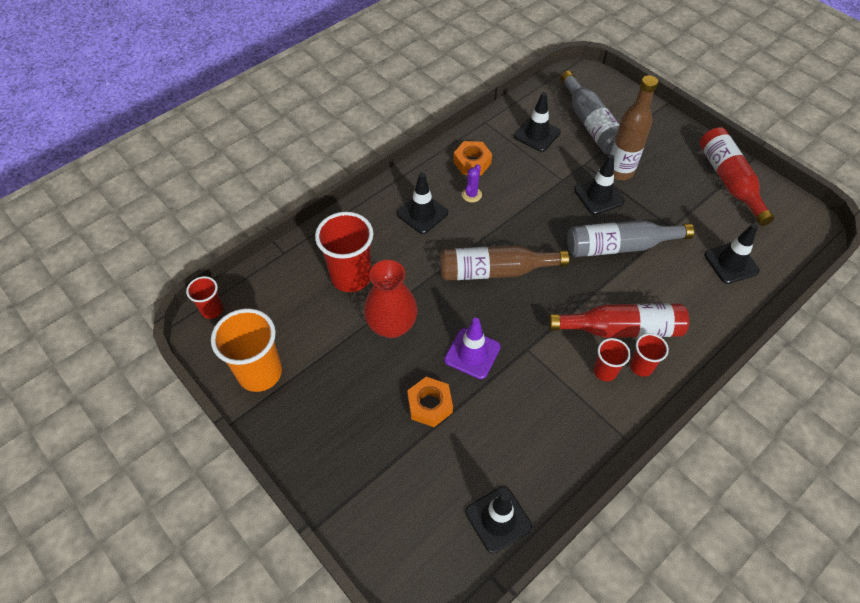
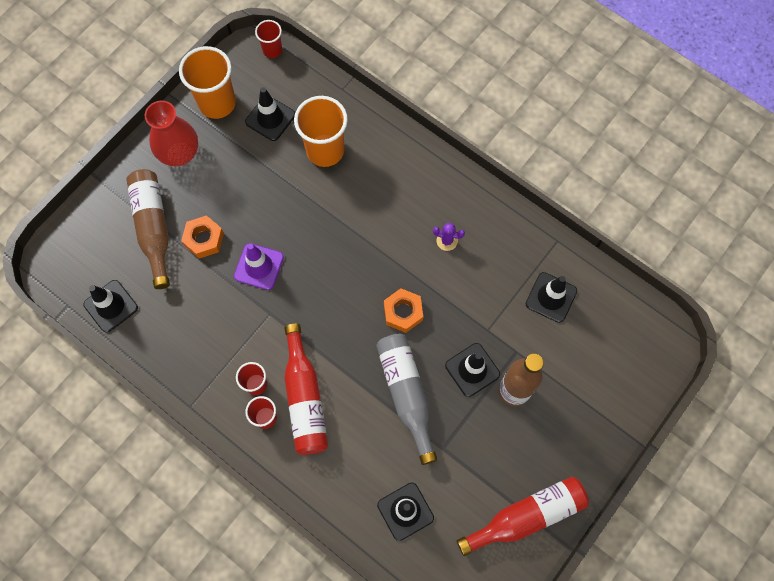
camera: 80 degrees right, 15 degrees up
red cup [315,212,373,292] -> orange cup [294,96,348,167]
red vase [364,260,418,338] -> red vase moved to [145,101,198,166]
black traffic cone [397,173,448,234] -> black traffic cone moved to [245,87,295,141]
brown bottle [440,245,569,281] -> brown bottle moved to [126,169,170,289]
orange nut [453,141,492,175] -> orange nut moved to [384,288,423,333]
grey bottle [560,71,619,154] -> none

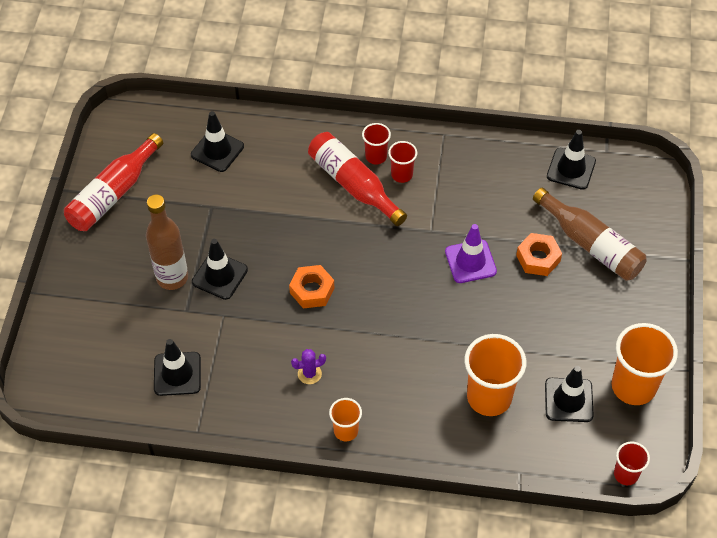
camera: 150 degrees right, 15 degrees down
red vase [145,101,198,166] -> none
grey bottle [376,334,437,465] -> none
none -> orange cup [329,398,362,441]

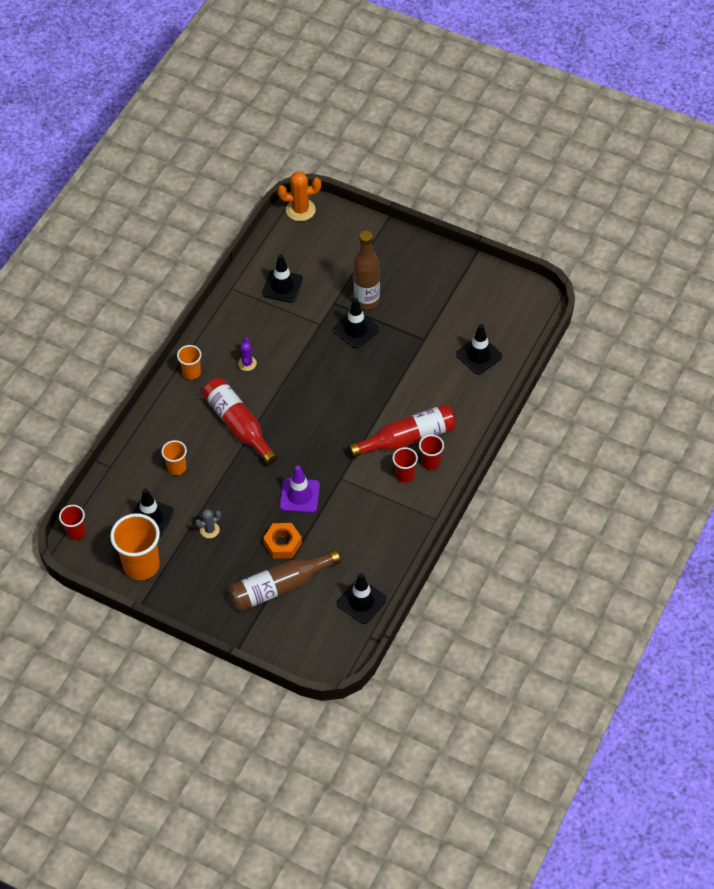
camera: 110 degrees right, 0 degrees up
red bottle [64,133,163,231] -> red bottle moved to [202,378,278,465]
orange nut [289,265,334,308] -> none
orange cup [464,334,526,416] -> orange cup [162,440,187,475], size x0.53
none -> grey cactus [195,509,221,538]
none -> orange cactus [278,171,321,221]

